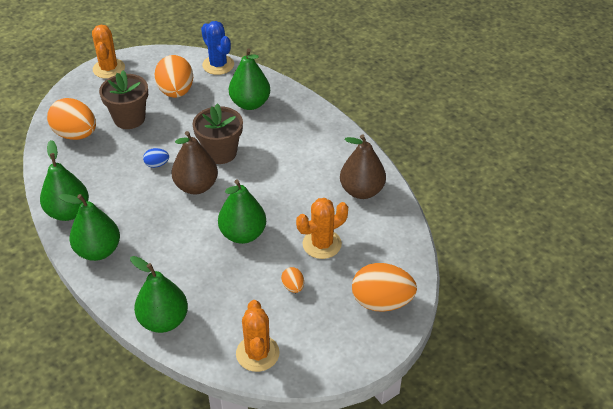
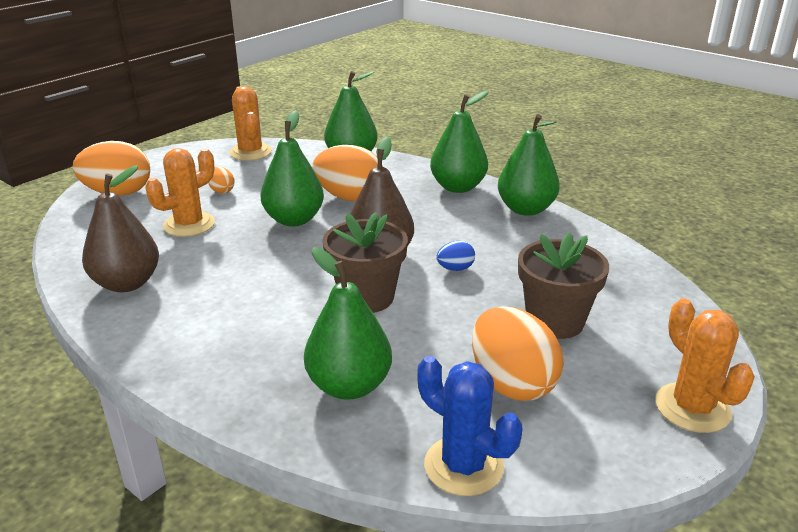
camera: 165 degrees right, 15 degrees down
orange egg [47,98,96,140] -> orange egg moved to [312,145,383,201]

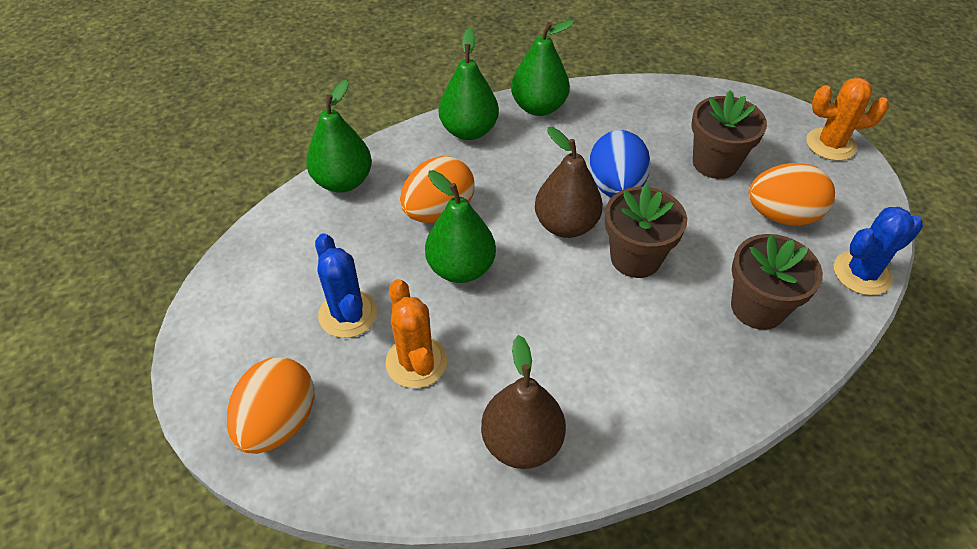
camera: 65 degrees left, 20 degrees up
orange egg [208,167,235,194] -> blue cactus [315,233,377,338]
orange cactus [229,86,272,161] -> none
green pear [304,247,392,400] -> brown flower pot [731,234,823,330]
blue egg [436,241,475,271] -> blue egg [589,130,651,198], size x2.14

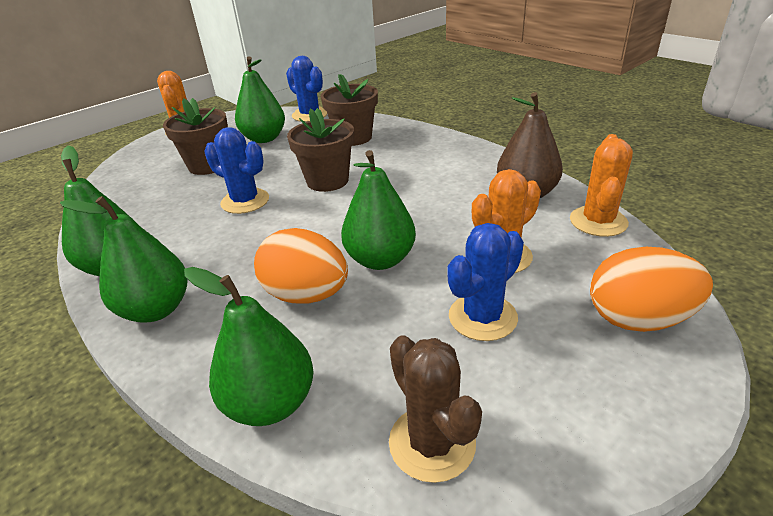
camera: 105 degrees left, 15 degrees down
brown pear [535,127,603,238] -> none
blue egg [589,130,651,198] -> blue cactus [204,127,269,214]
orange egg [749,163,835,226] -> green pear [235,56,285,143]
none -> brown cactus [389,335,482,483]
none -> orange cactus [570,134,633,237]

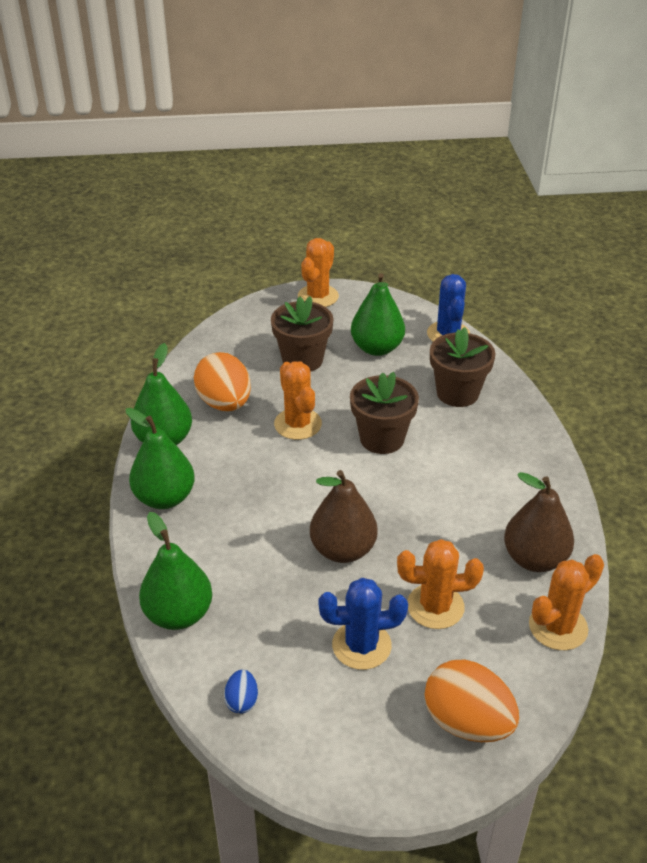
camera: 35 degrees right, 5 degrees up
blue cactus [204,127,269,214] -> orange cactus [274,361,322,440]
orange egg [254,228,348,303] -> orange egg moved to [194,352,251,411]
green pear [341,150,416,270] -> brown pear [310,470,378,563]
brown cactus [389,335,482,483] -> blue egg [224,669,258,714]

